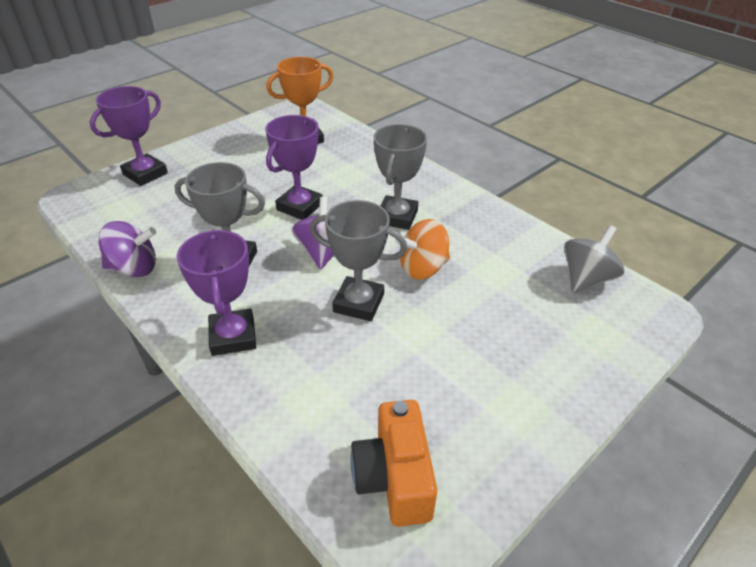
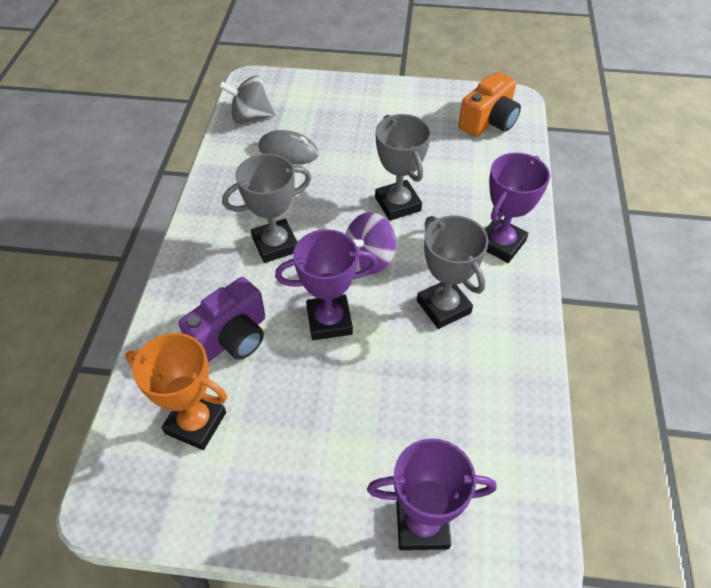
camera: 130 degrees left, 10 degrees up
purple spinning top [98,221,156,277] -> none
orange spinning top [395,219,450,280] -> none
none -> purple camera [179,277,266,362]
none -> grey mouse [258,130,319,164]

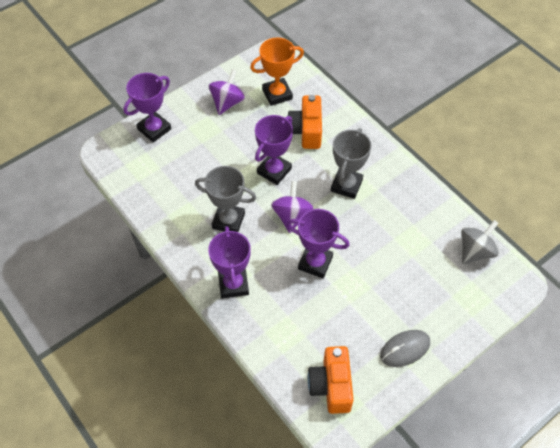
camera: 135 degrees right, 5 degrees up
purple camera [179,277,266,362] -> orange camera [288,95,322,149]
grey mouse [258,130,319,164] -> grey mouse moved to [380,330,430,367]
grey trophy [375,114,431,221] -> purple trophy [287,209,350,278]
none -> purple spinning top [209,69,245,115]

